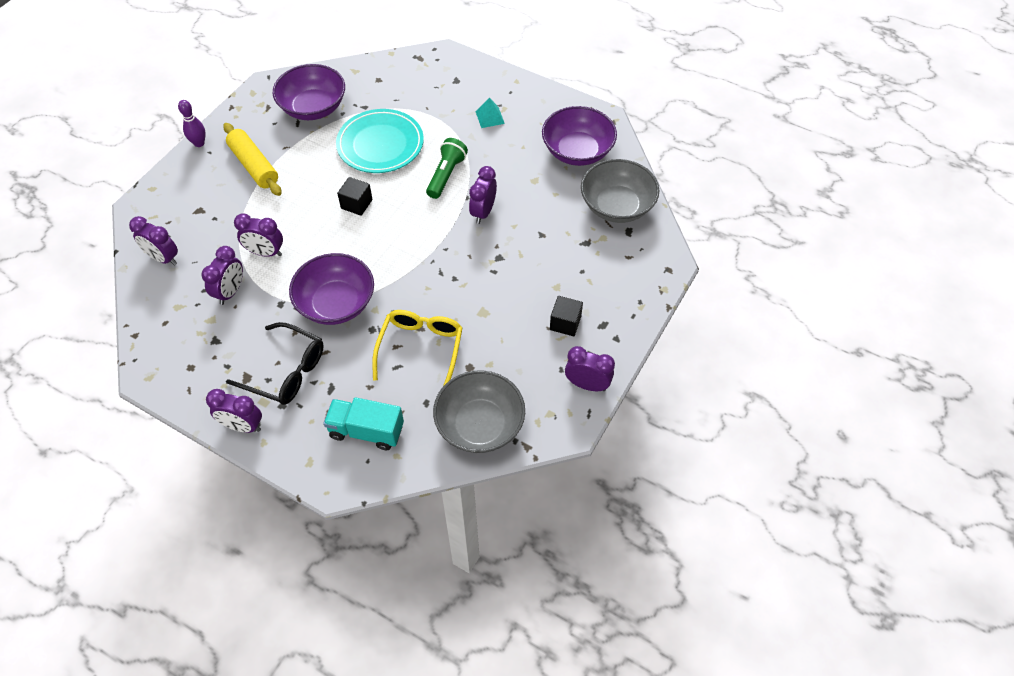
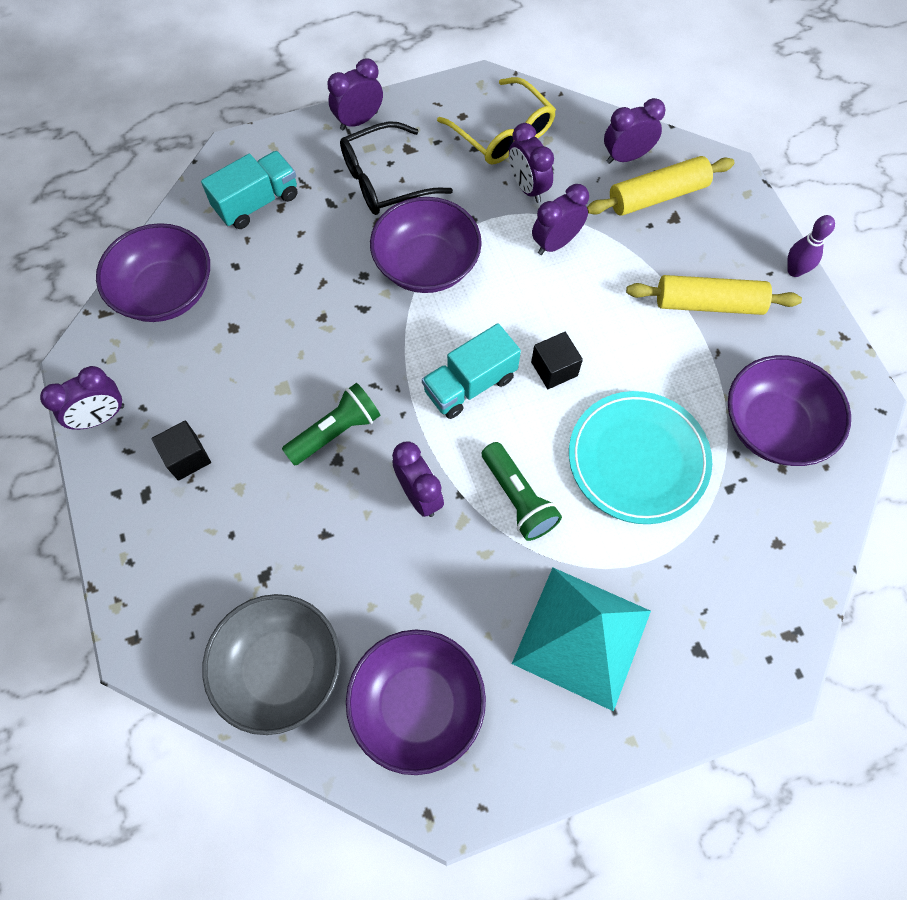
camera: 130 degrees right, 10 degrees up
yellow glasses [372,310,462,386] -> yellow glasses moved to [437,77,556,165]
grey bowl [433,370,525,453] -> purple bowl [96,223,210,322]
turquoise pyramid [476,98,505,128] -> turquoise pyramid [512,568,651,711], size x2.47
none -> green flashlight [282,383,381,466]
none -> turquoise truck [422,323,521,419]
none -> yellow rolling pin [587,156,735,216]

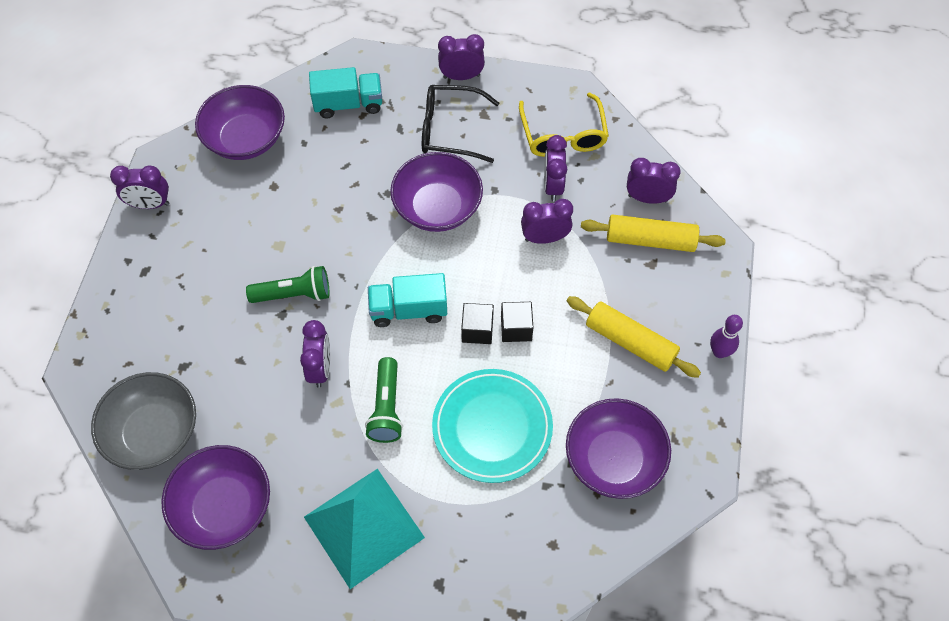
camera: 30 degrees right, 5 degrees down
black cube [151,420,211,481] -> black cube moved to [501,302,533,342]

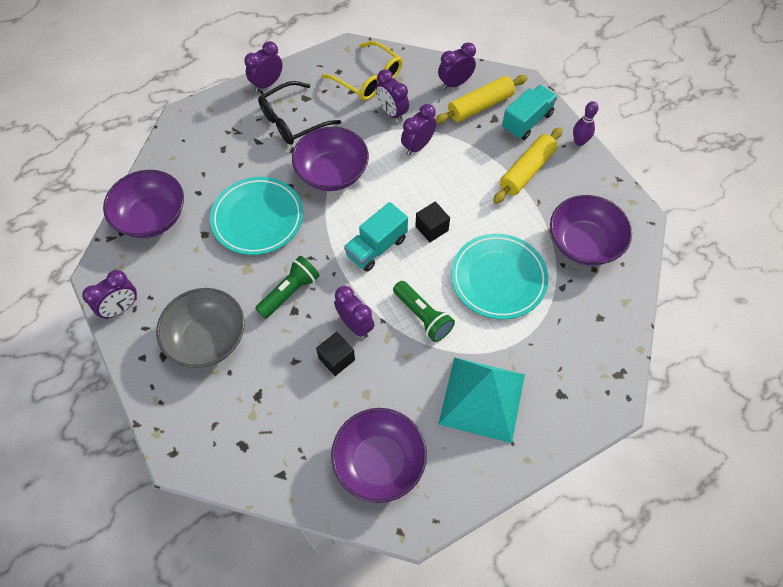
camera: 40 degrees left, 0 degrees up
grey bowl [91,372,196,470] -> grey bowl moved to [156,288,245,368]
turquoise truck [309,67,382,118] -> turquoise truck moved to [502,85,558,140]
black cube [501,302,533,342] -> black cube moved to [316,332,355,376]
yellow rolling pin [567,296,701,378] -> yellow rolling pin turned 45 degrees counterclockwise [493,127,563,204]
none -> turquoise plate [210,177,303,255]

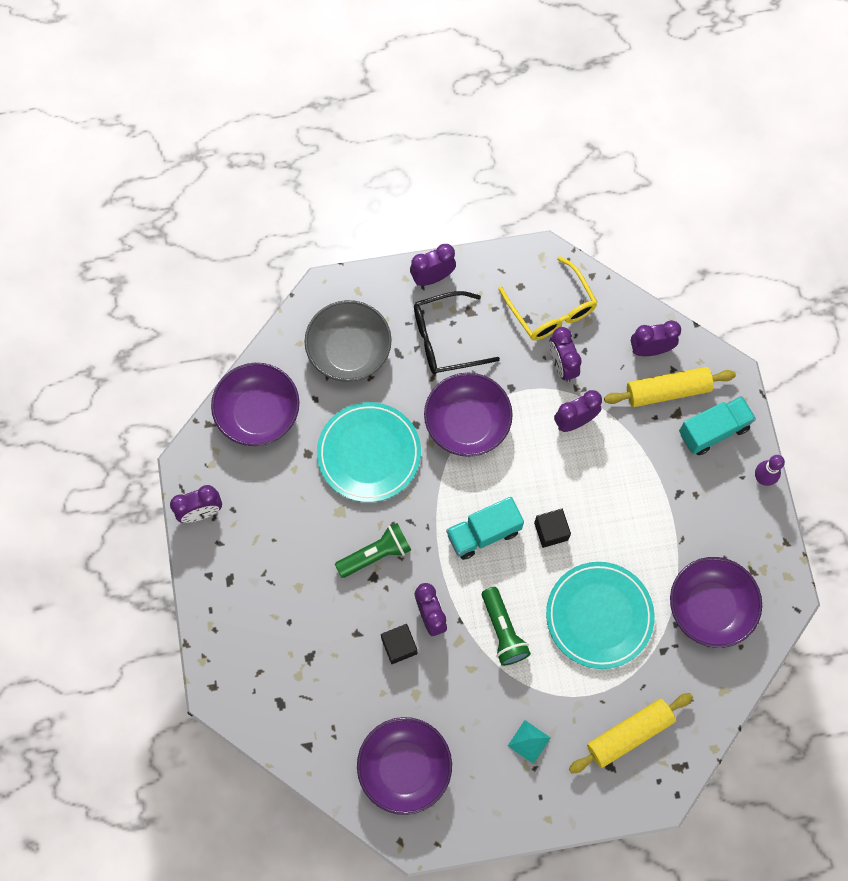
camera: 20 degrees right, 10 degrees up
grey bowl [156,288,245,368] -> grey bowl moved to [305,300,392,382]
turquoise pyramid [438,357,525,443] -> turquoise pyramid [508,720,550,764], size x0.41
yellow rolling pin [493,127,563,204] -> yellow rolling pin moved to [569,693,693,774]

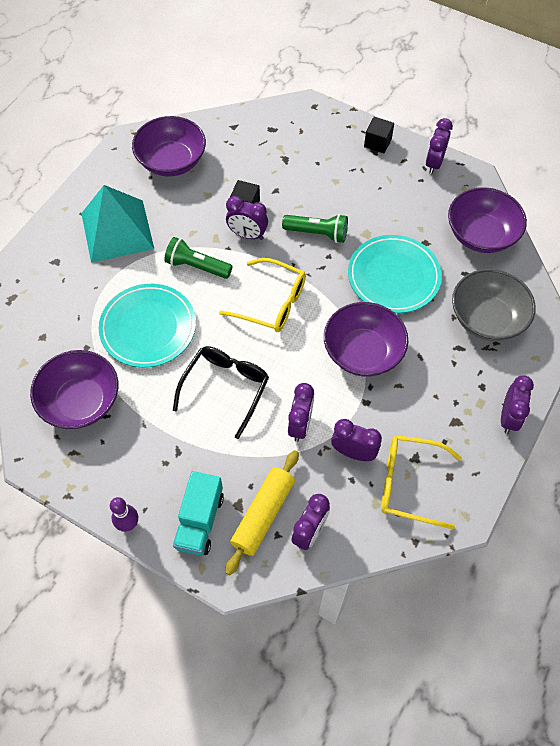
camera: 130 degrees right, 10 degrees down
green flashlight [335,523,411,578] -> green flashlight turned 90 degrees counterclockwise [282,214,348,243]
black glasses [414,291,500,374] -> black glasses moved to [173,346,269,439]
turquoise truck [446,497,524,560] -> yellow glasses [219,258,306,332]
turquoise pyramid [508,720,550,764] -> turquoise pyramid [81,185,154,263], size x2.47
black cube [534,509,571,548] -> black cube moved to [364,117,394,153]
yellow rolling pin [569,693,693,774] -> none

